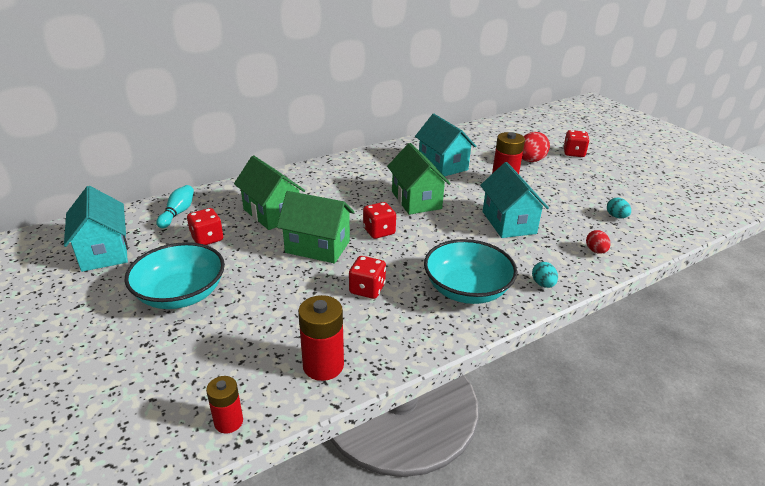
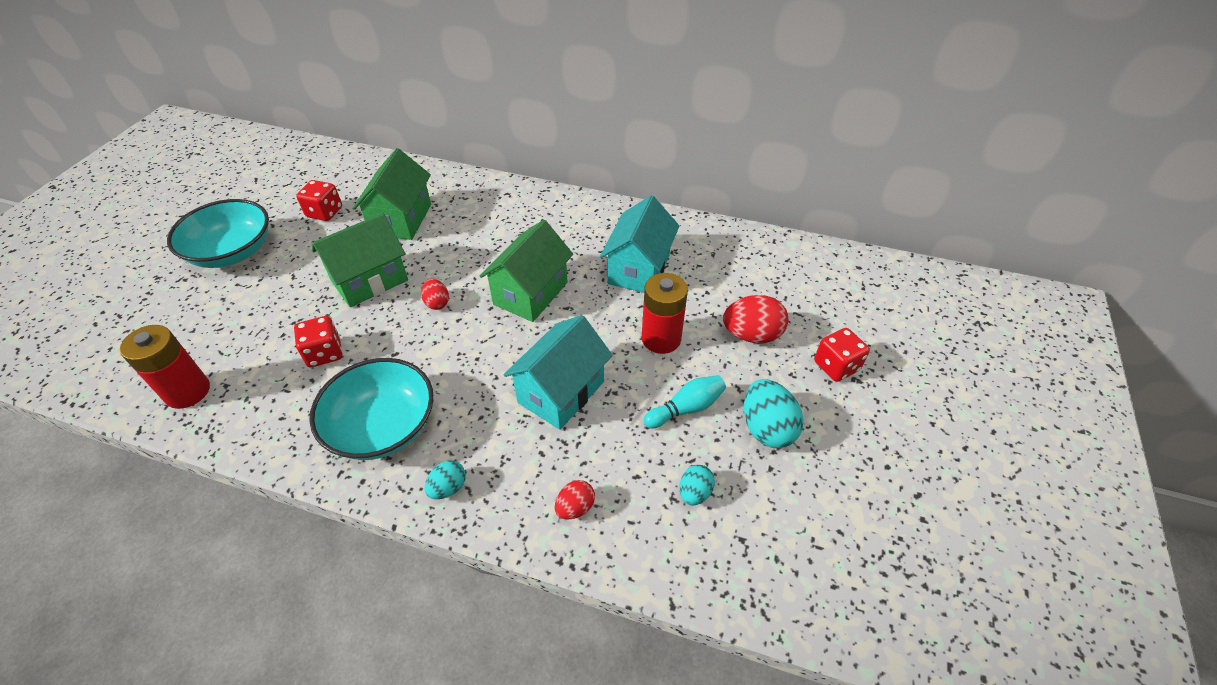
camera: 50 degrees right, 15 degrees up
turquoise house [64,186,128,272] -> none
turquoise bowling pin [156,185,194,228] -> turquoise bowling pin moved to [643,375,726,428]
red battery [206,376,243,434] -> none
green house [277,191,354,264] -> green house turned 75 degrees clockwise [312,213,408,307]
red dice [363,202,396,239] -> red egg [421,279,449,310]
none -> turquoise egg [744,379,803,448]

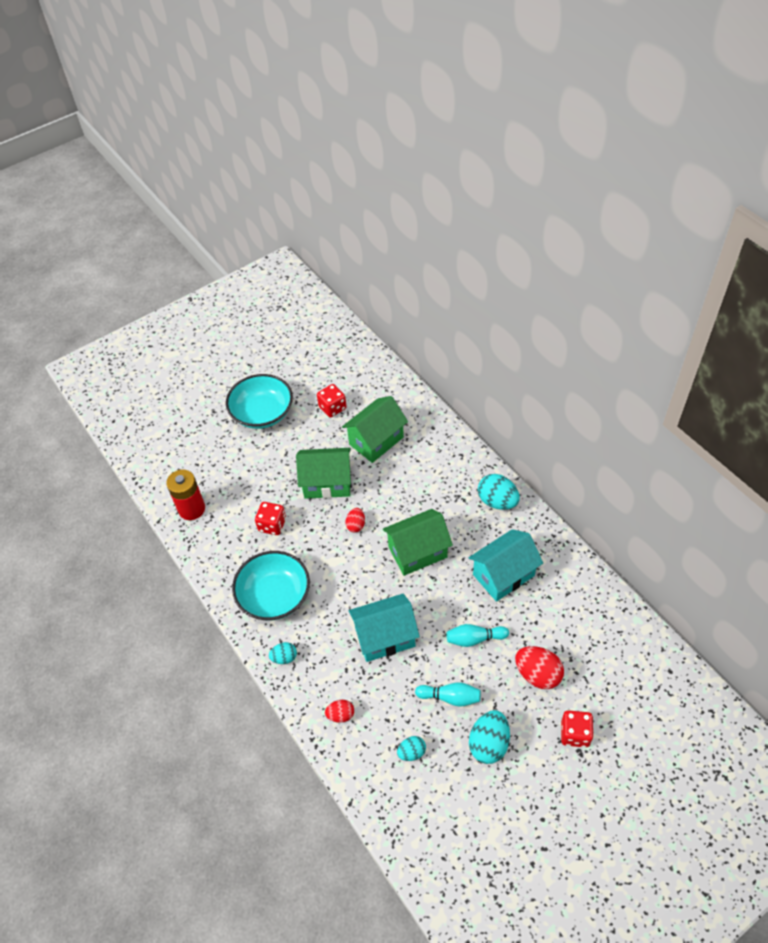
camera: 40 degrees right, 5 degrees up
red battery [642,273,688,354] -> turquoise bowling pin [447,624,509,647]
none -> turquoise egg [478,474,520,510]

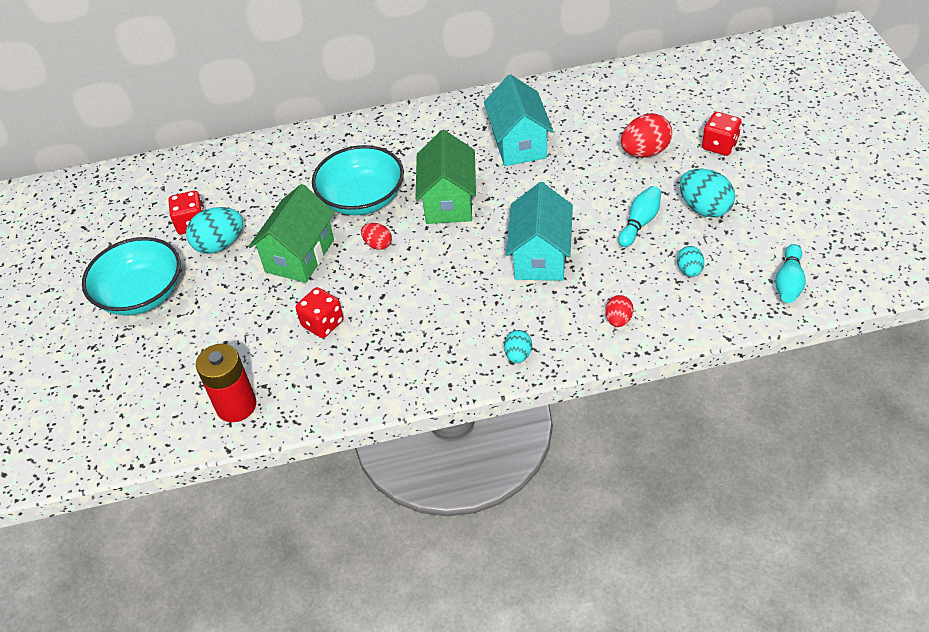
camera: 65 degrees left, 5 degrees down
turquoise bowl [232,551,310,620] -> turquoise bowl moved to [312,145,404,215]
green house [342,396,408,463] -> none
turquoise bowling pin [447,624,509,647] -> turquoise bowling pin moved to [775,244,806,303]
turquoise egg [478,474,520,510] -> turquoise egg moved to [186,207,243,254]

